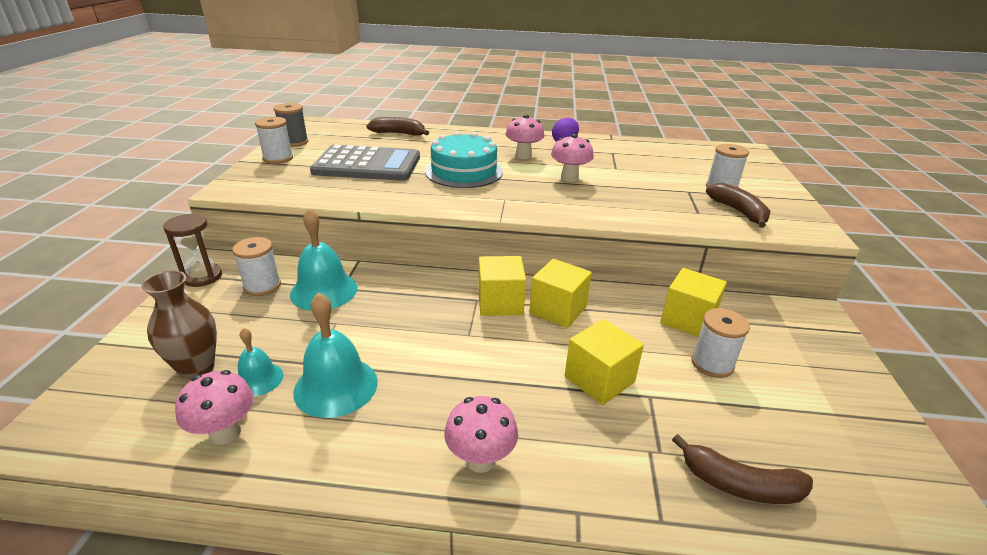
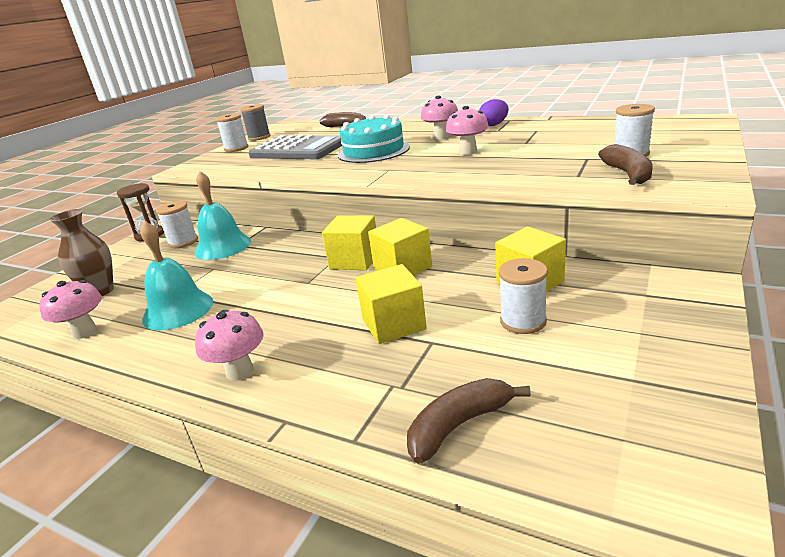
camera: 25 degrees right, 5 degrees down
turquoise bell [238,328,284,397] -> none
brown banana [672,434,813,504] -> brown banana turned 105 degrees clockwise [407,378,531,463]

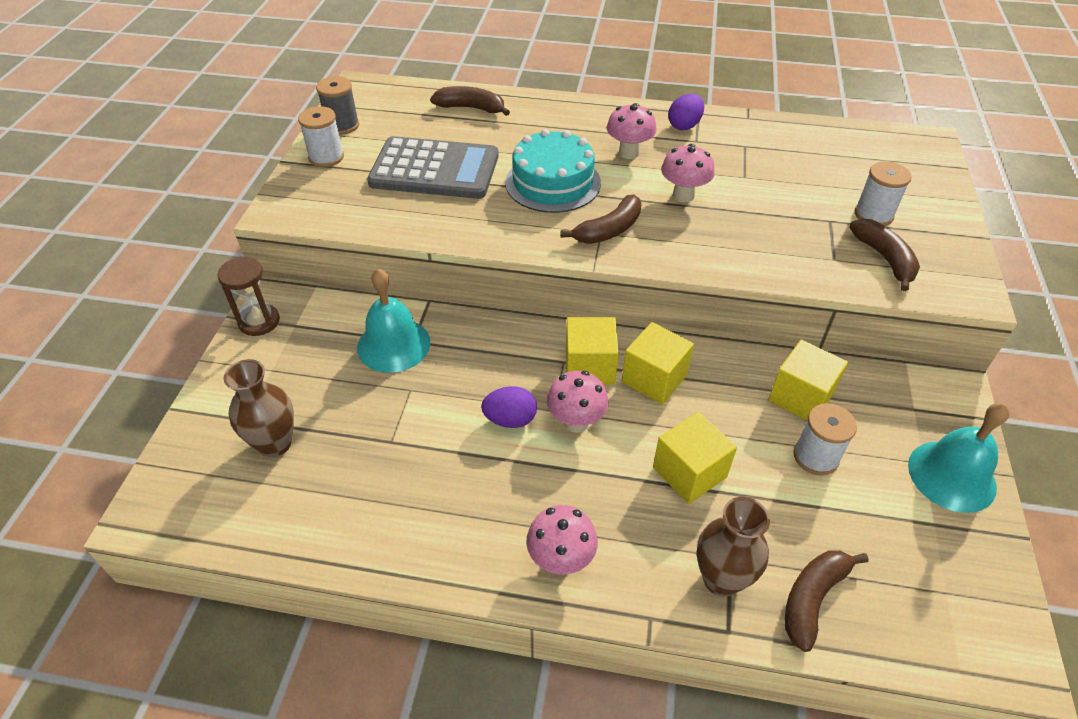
camera: 20 degrees left, 20 degrees up
pink mushroom [39,280,102,339] -> pink mushroom moved to [547,371,609,433]
turquoise bell [140,221,213,330] -> turquoise bell moved to [908,403,1010,513]
white spool [156,201,198,248] -> none
none -> purple egg [481,386,537,428]
none -> brown banana [561,195,641,244]
none -> brown vase [697,497,770,597]

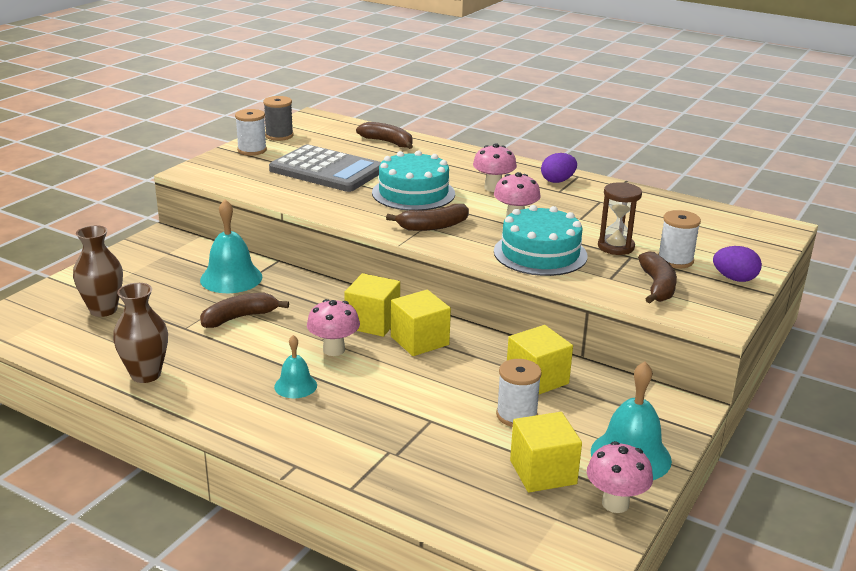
camera: 20 degrees right, 20 degrees down
brown hourglass [217,256,280,336] -> brown hourglass moved to [598,182,642,255]
purple egg [481,386,537,428] -> purple egg moved to [713,246,762,282]
pink mushroom [526,505,598,574] -> pink mushroom moved to [587,441,653,513]
yellow cube [653,412,737,504] -> yellow cube moved to [510,412,582,492]
brown vase [697,497,770,597] -> brown vase moved to [113,283,168,383]
brown banana [785,550,869,652] -> brown banana moved to [200,293,289,328]
none -> turquoise bell [274,335,317,398]
none -> turquoise cake [494,205,588,276]

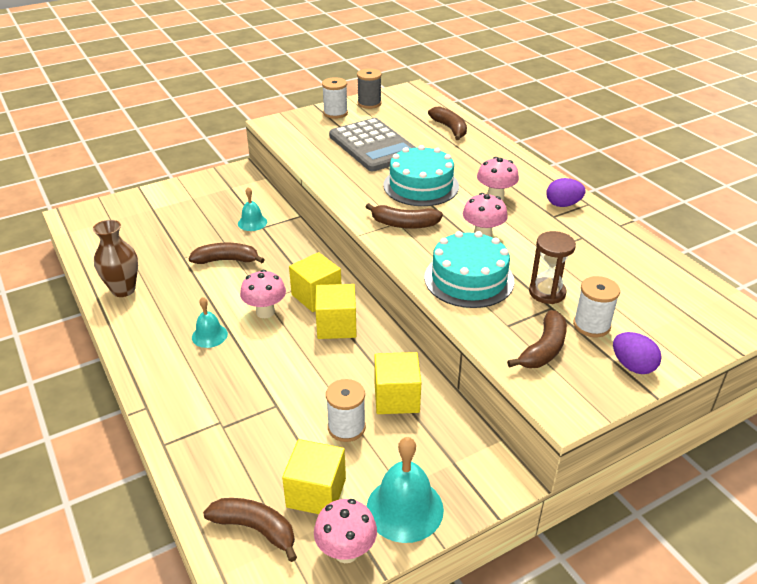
camera: 30 degrees right, 10 degrees up
brown vase [73,225,123,317] -> none
turquoise bell [200,199,262,293] -> turquoise bell [238,187,267,231], size x0.58
none -> brown banana [203,498,297,562]

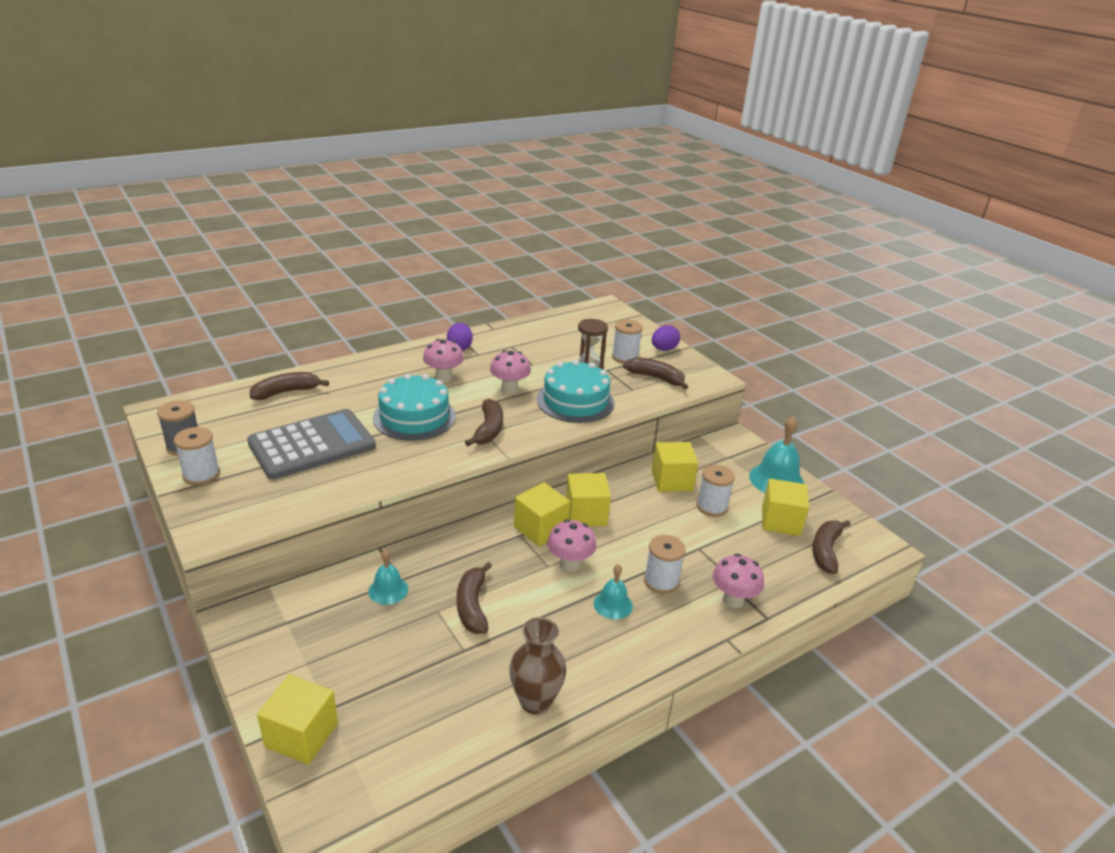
camera: 95 degrees left, 5 degrees down
pink mushroom [314,499,377,563] -> pink mushroom moved to [713,554,764,608]
none -> yellow cube [257,675,338,765]
none -> white spool [644,535,686,594]

